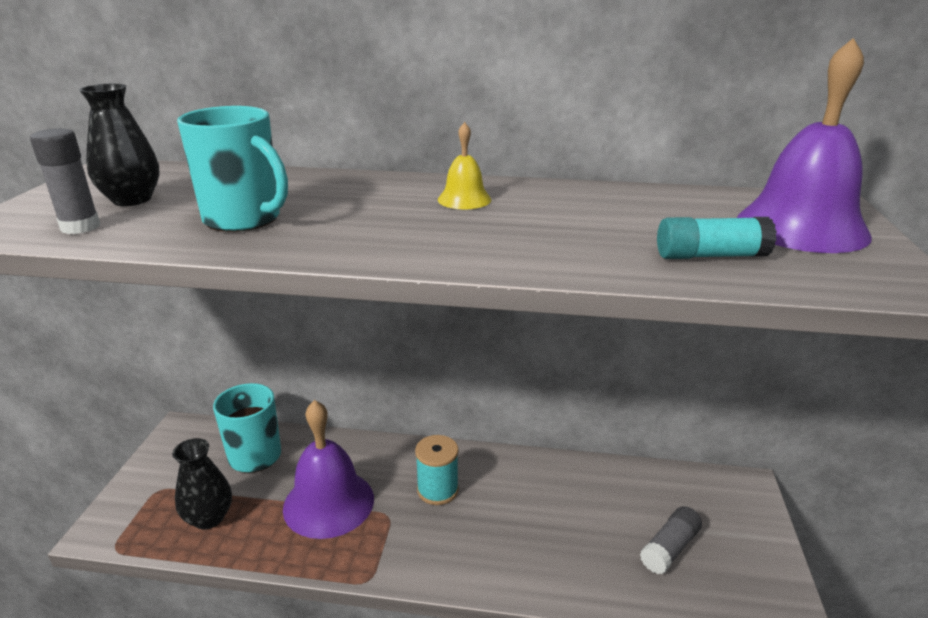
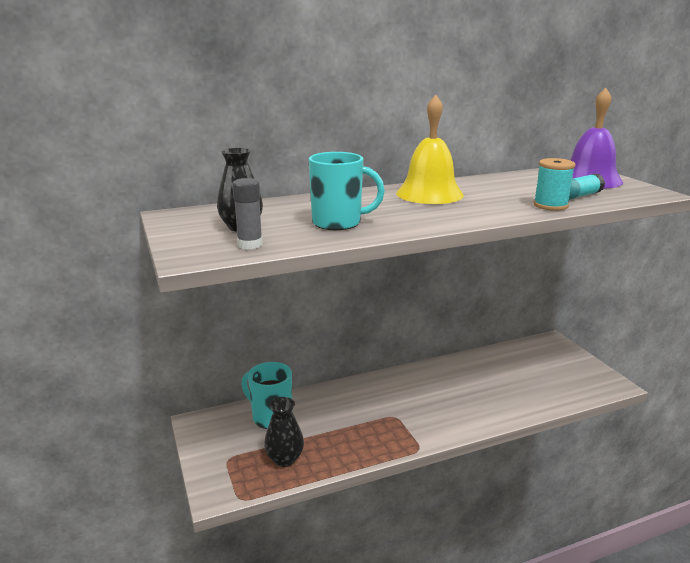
camera: 30 degrees left, 5 degrees down
purple bell [283,400,374,539] -> none
turquoise spool [415,435,459,505] -> turquoise spool moved to [534,158,576,211]
yellow bell [438,122,491,209] -> yellow bell [396,95,464,204], size x2.07
grey glue stick [640,506,702,574] -> none

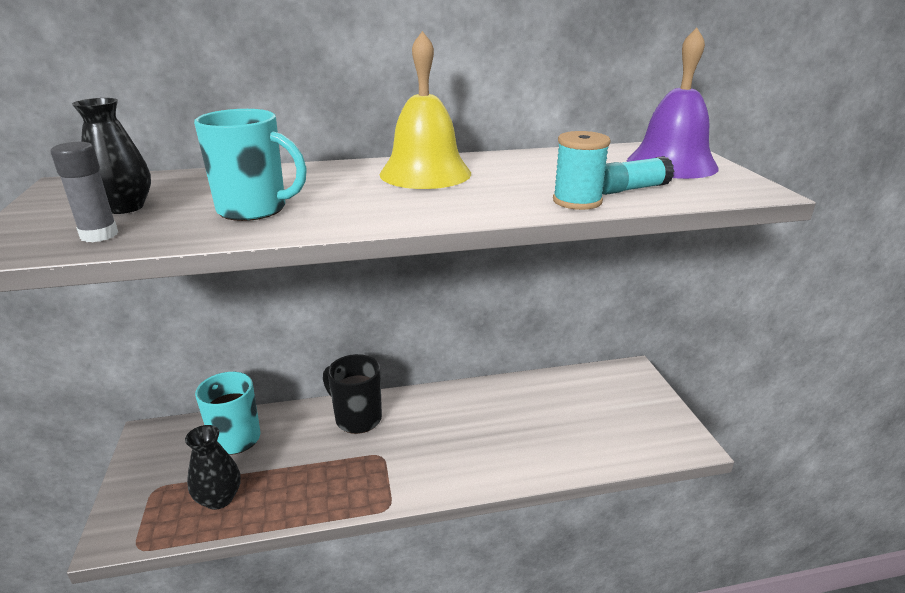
camera: 10 degrees right, 5 degrees up
none -> black mug [323,354,382,434]

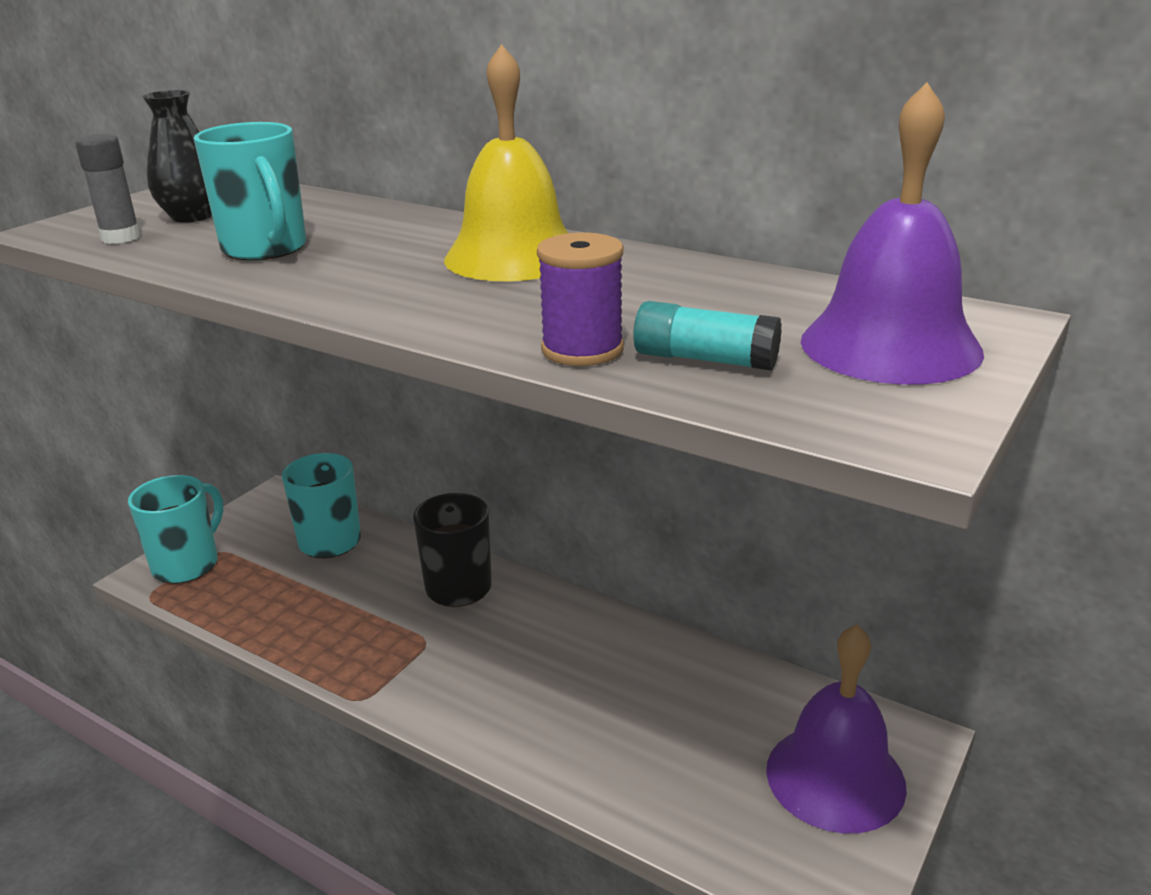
camera: 45 degrees right, 0 degrees up
black vase [185,425,241,510] -> none
turquoise spool [553,131,611,210] -> purple spool [537,232,624,366]
none -> turquoise mug [128,475,223,584]
none -> purple bell [766,624,907,834]

